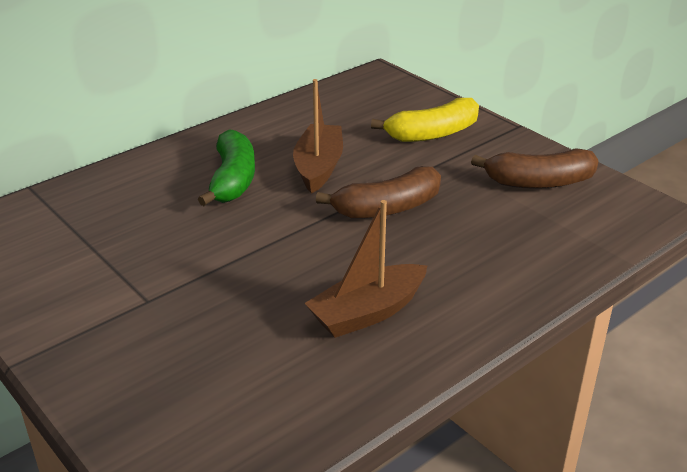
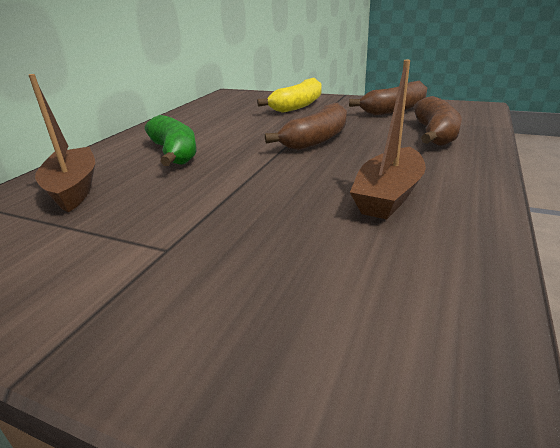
camera: 25 degrees left, 5 degrees down
brown boat [293,79,343,194] -> brown boat moved to [29,74,95,212]
none -> brown banana [413,96,462,146]

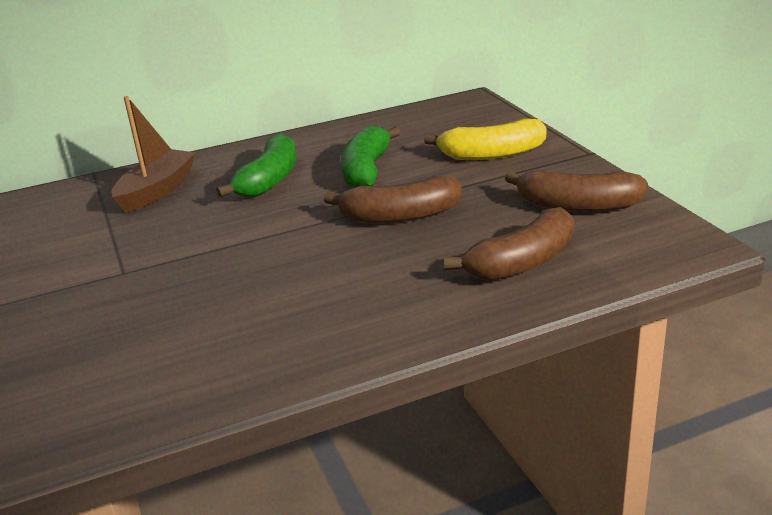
camera: 45 degrees right, 0 degrees up
brown boat [350,60,426,219] -> none
none -> green banana [341,126,400,187]

